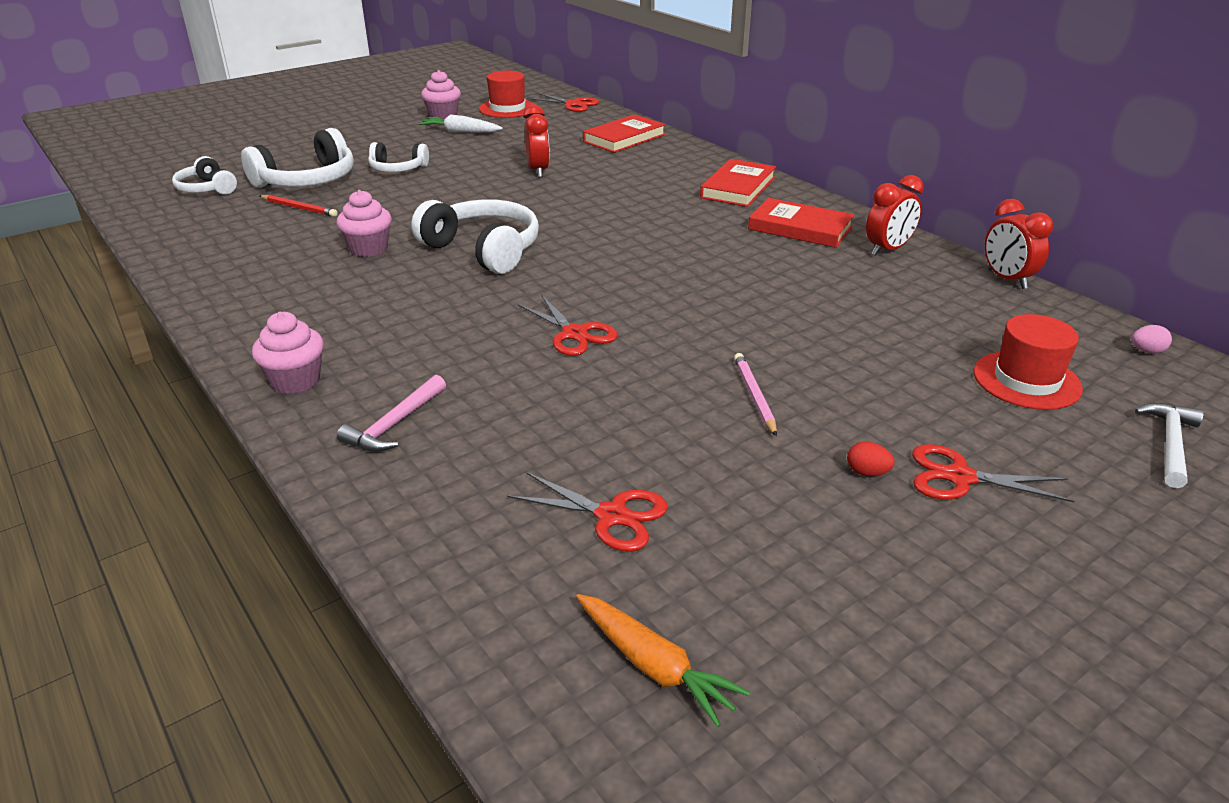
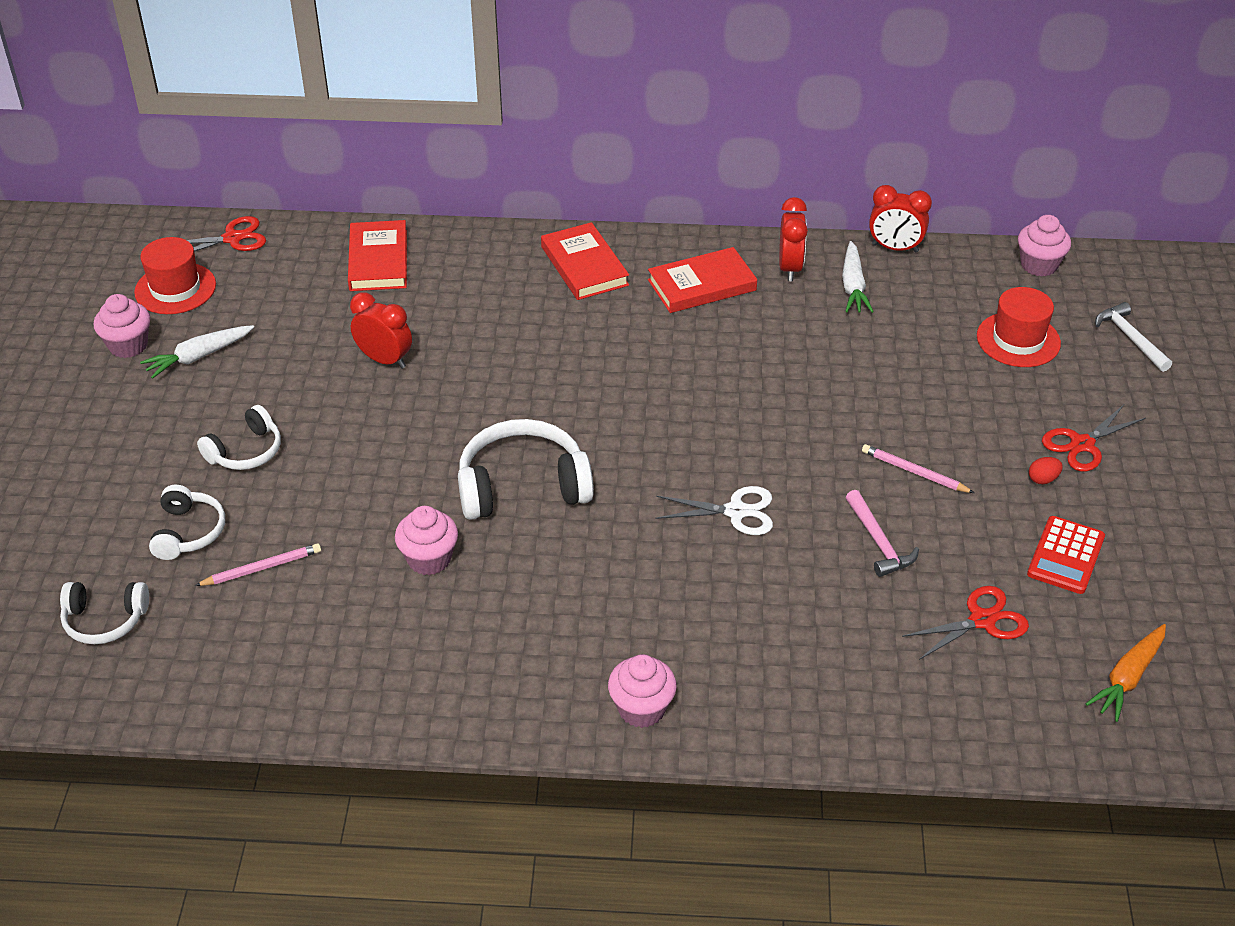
camera: 50 degrees left, 10 degrees up
white headphones [241,128,354,188] -> white headphones [149,485,225,560], size x0.59
red pencil [260,195,338,217] -> pink pencil [195,543,321,586]
pink hammer [337,375,446,452] -> pink hammer moved to [846,490,919,577]
red scissors [518,295,617,356] -> white scissors [655,486,773,535]
orange carrot [576,594,750,727] -> orange carrot turned 135 degrees clockwise [1086,624,1166,722]
pink egg [1132,325,1172,353] -> pink cupcake [1018,215,1071,277]
none -> white carrot [842,241,874,313]
none -> red calculator [1027,516,1105,594]

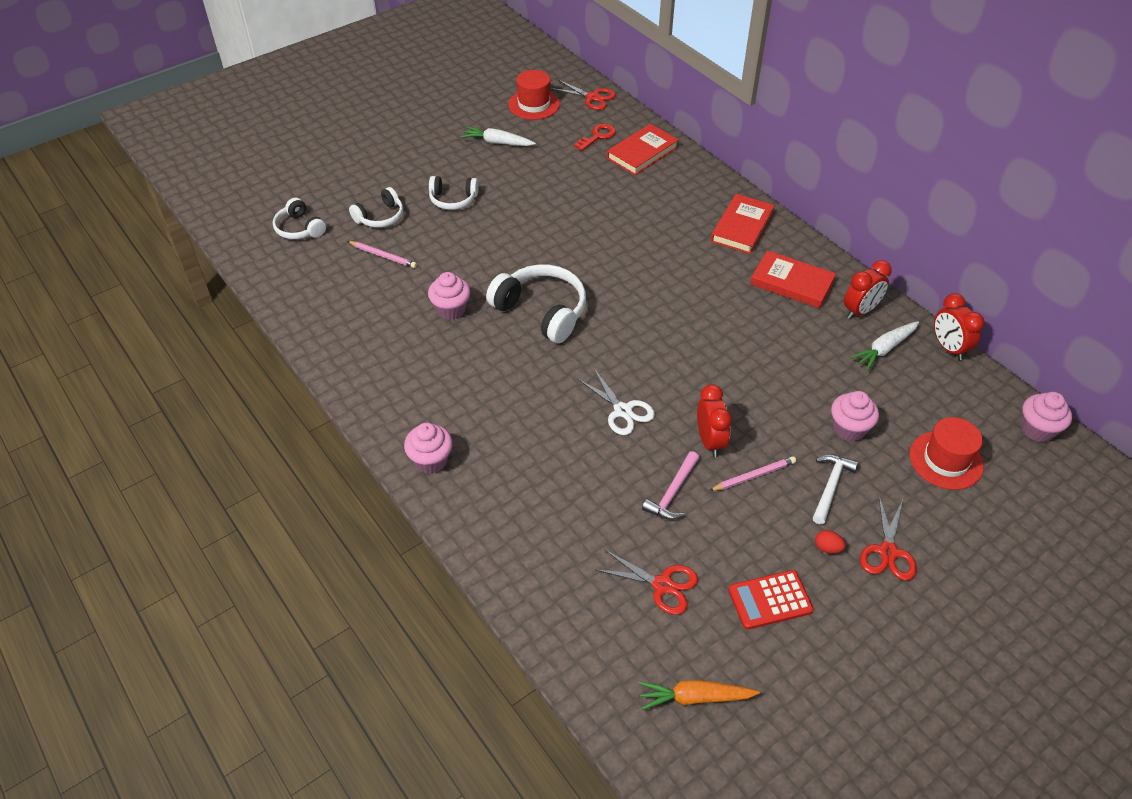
camera: 50 degrees right, 5 degrees up
pink cupcake [94,294,150,358] -> pink cupcake moved to [831,391,879,441]
red clock [350,292,412,369] -> red clock moved to [697,384,732,457]
pink pencil [862,444,974,493] -> pink pencil turned 75 degrees clockwise [709,456,796,491]
red scissors [1042,405,1146,472] -> red scissors turned 90 degrees counterclockwise [860,496,917,581]
white hammer [1095,302,1172,372] -> white hammer moved to [813,454,858,524]
none -> red key [574,124,616,151]

